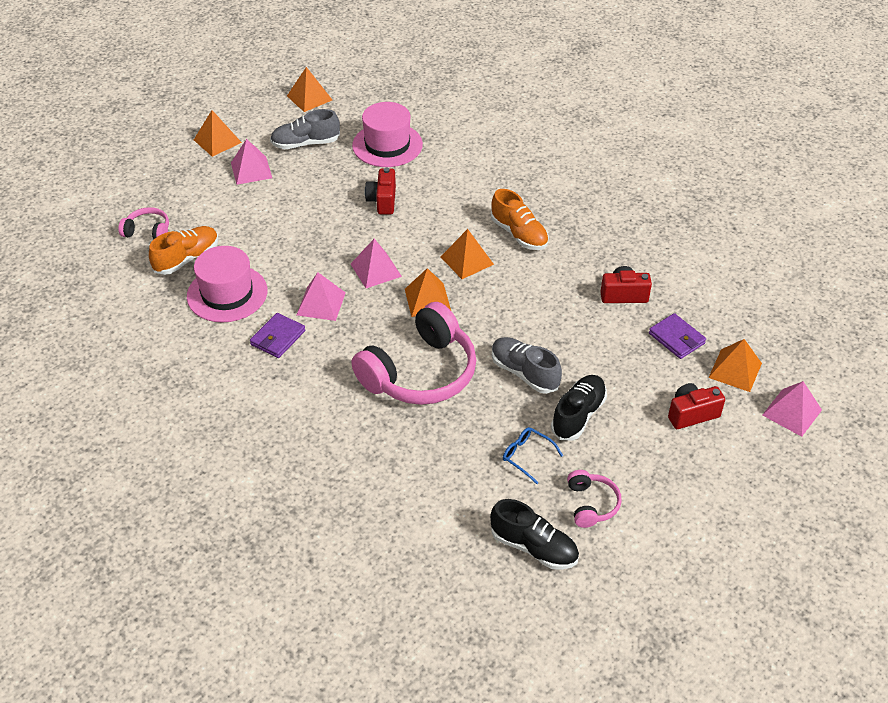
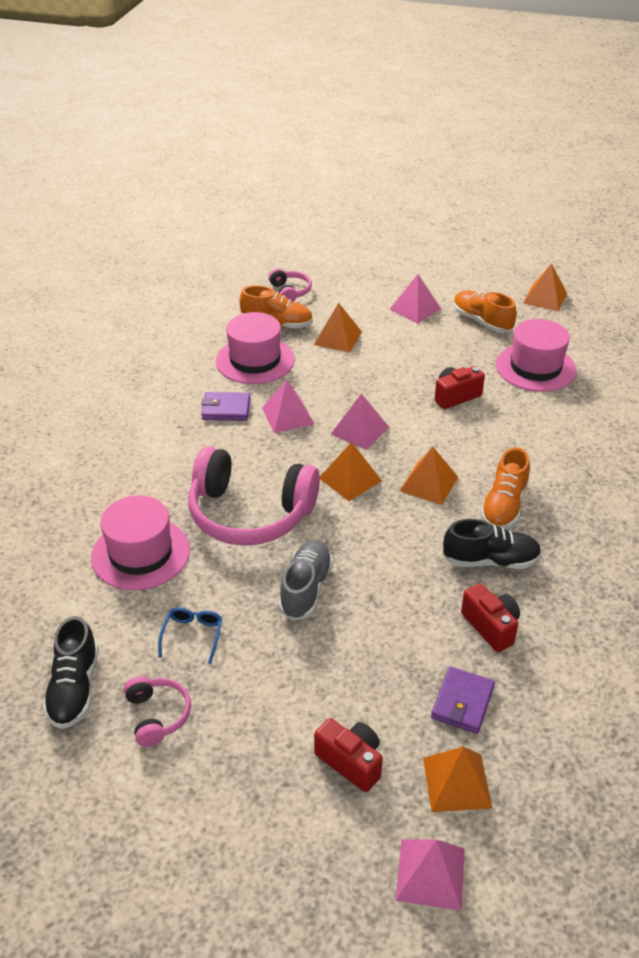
camera: 60 degrees right, 5 degrees down
orange pyramid [194,110,242,157] -> orange pyramid moved to [314,303,362,353]
grey shoe [270,109,340,149] -> orange shoe [453,291,516,333]
black shoe [551,375,607,441] -> black shoe moved to [443,519,542,569]
pink headphones [567,470,622,528] -> pink headphones turned 75 degrees counterclockwise [124,676,191,747]
none -> pink hat [91,495,190,590]

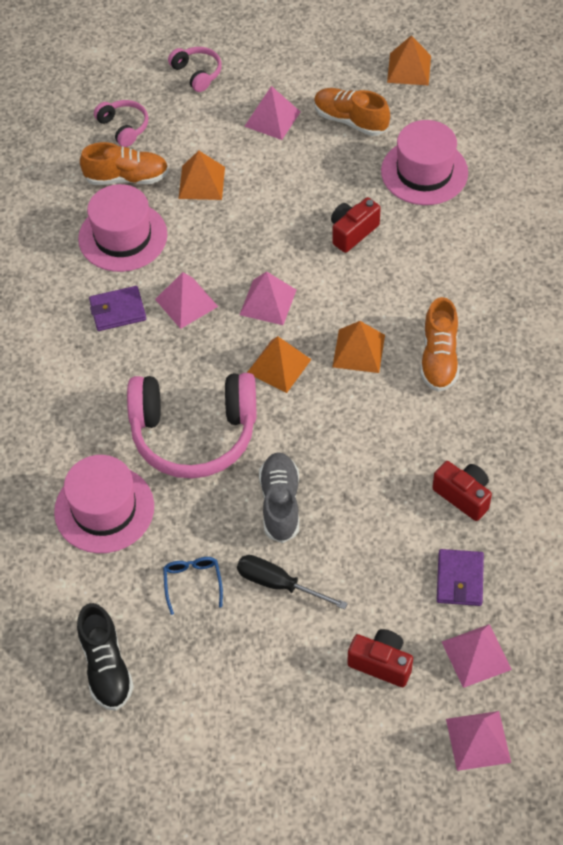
camera: 15 degrees left, 15 degrees up
pink headphones [124,676,191,747] -> pink headphones moved to [168,47,222,92]
orange pyramid [423,746,492,812] -> pink pyramid [442,624,512,688]
black shoe [443,519,542,569] -> none
none -> black screwdriver [237,555,348,609]

